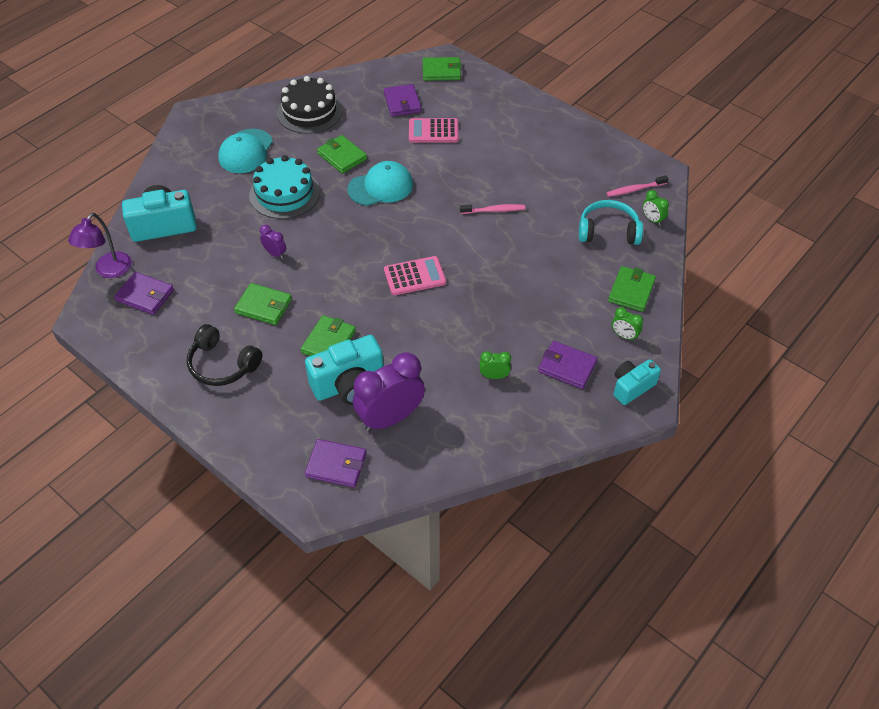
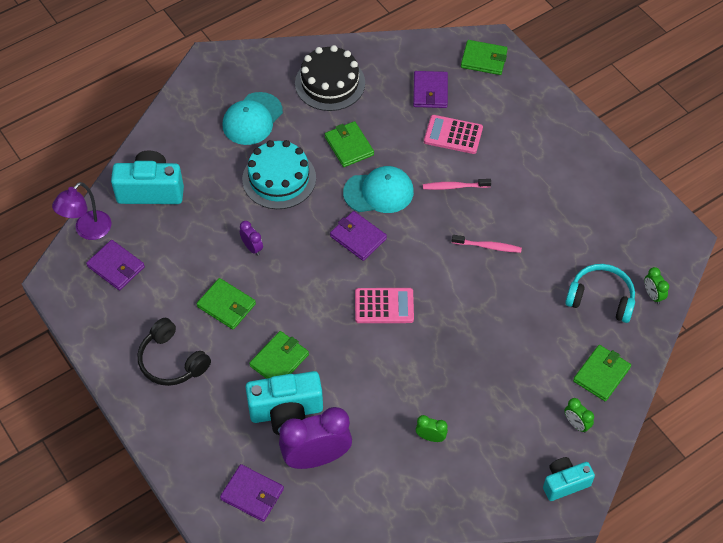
camera: 15 degrees right, 5 degrees up
purple wallet [538,341,597,389] -> purple wallet moved to [330,211,387,261]
pink toothbrush [607,175,668,197] -> pink toothbrush moved to [423,179,491,190]

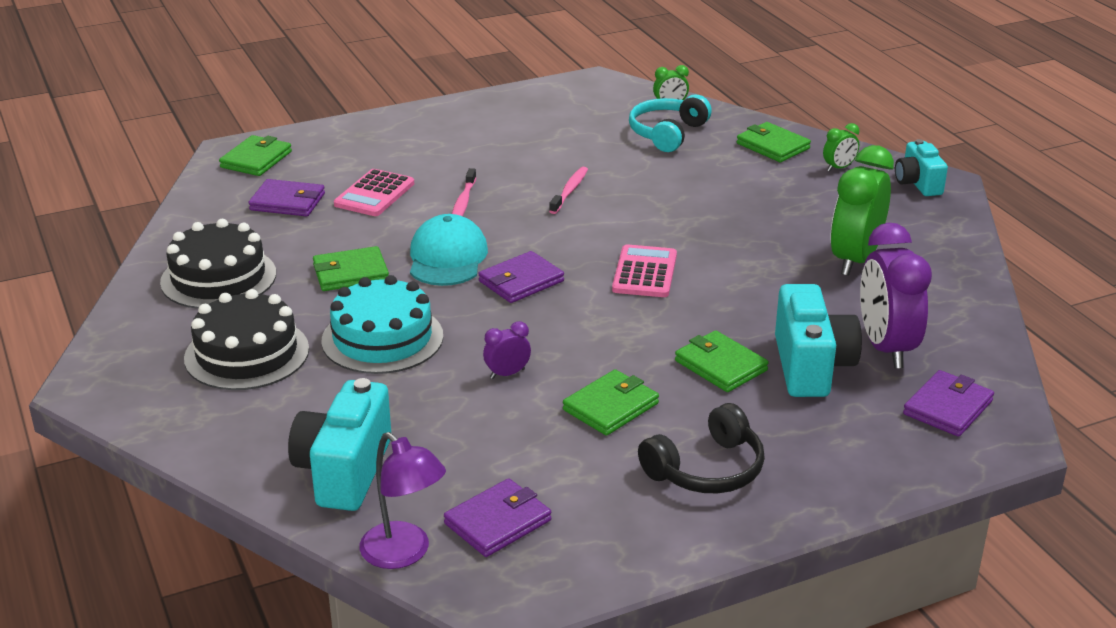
camera: 80 degrees left, 25 degrees down
turquoise cap [223,92,283,145] -> black cake [184,289,309,390]
green clock [416,415,448,442] -> green clock [830,145,894,276], size x2.23

